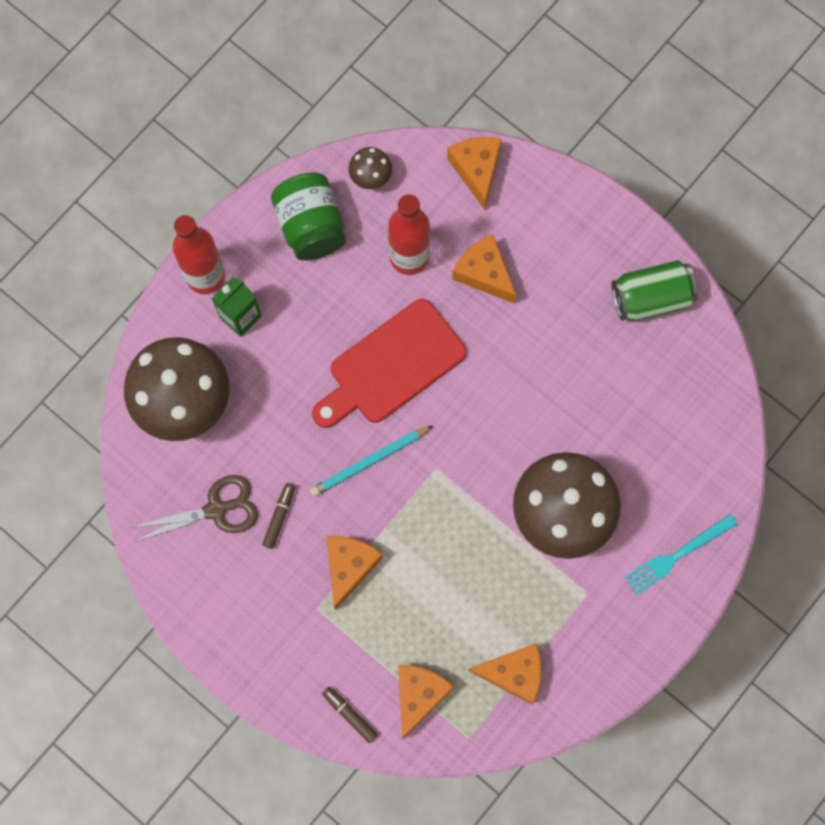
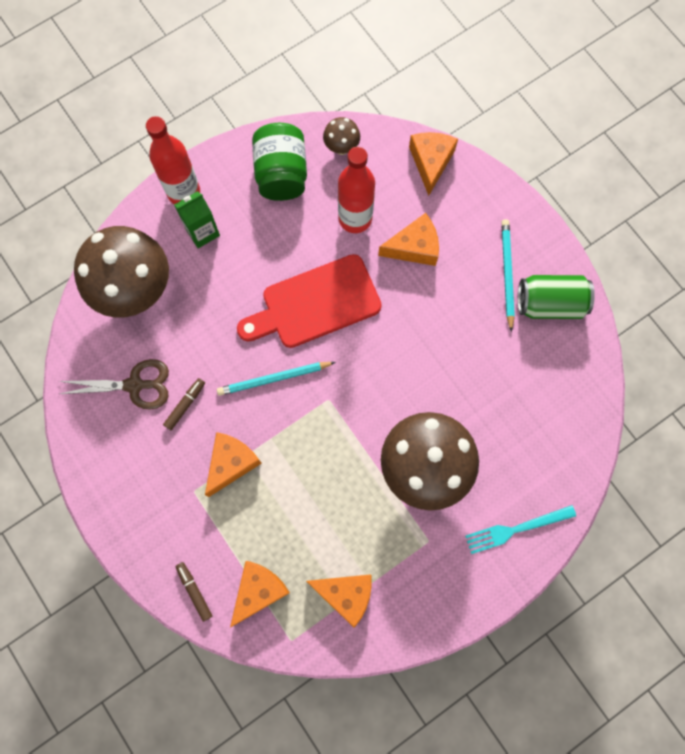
camera: 15 degrees right, 0 degrees up
orange cheese [452,234,517,304] -> orange cheese turned 105 degrees clockwise [378,213,439,266]
none -> turquoise pencil [502,219,515,332]

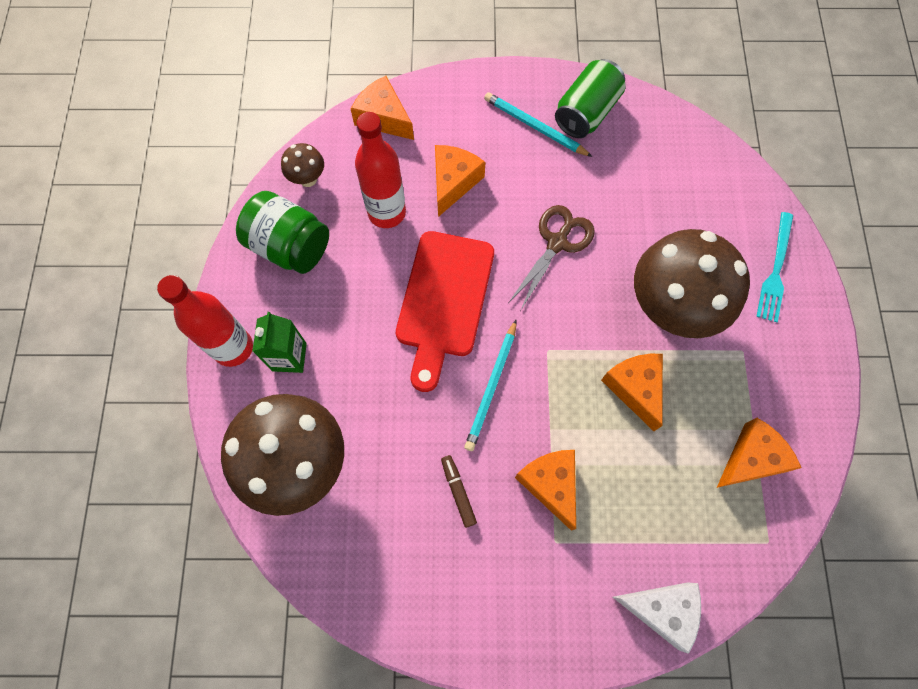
camera: 55 degrees left, 5 degrees down
brown scissors [59,359,169,410] -> brown scissors moved to [509,205,595,310]
brown marker [175,562,212,622] -> white cheese [613,582,701,654]
orange cheese [230,561,290,628] -> orange cheese moved to [601,354,663,431]

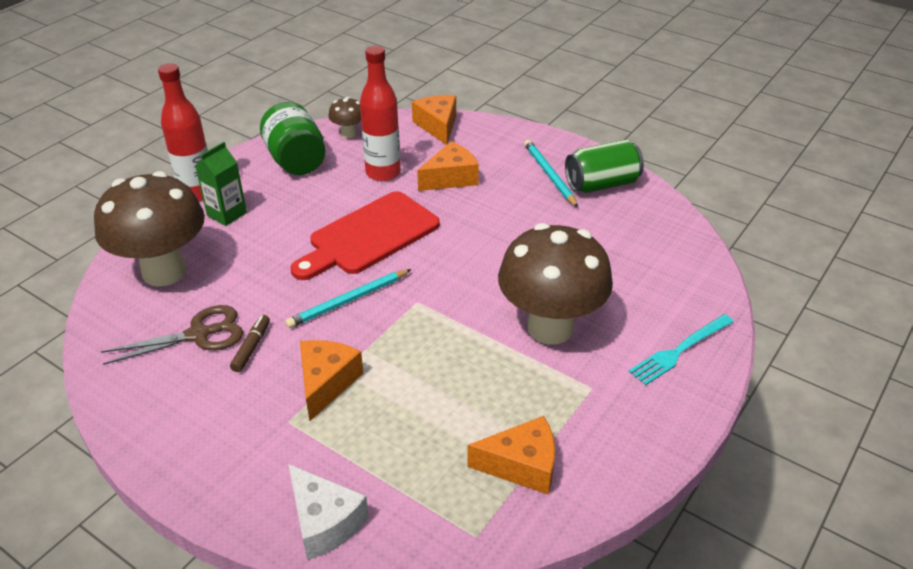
camera: 35 degrees right, 30 degrees down
brown scissors [509,205,595,310] -> brown scissors moved to [101,305,243,365]
orange cheese [601,354,663,431] -> none

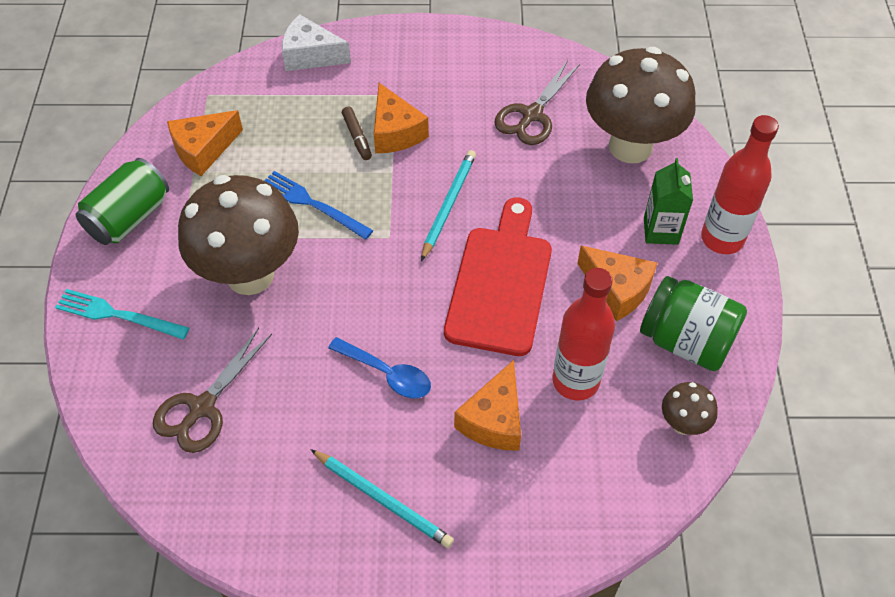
camera: 145 degrees right, 15 degrees up
brown marker [230,315,270,372] -> brown marker moved to [342,106,372,160]
orange cheese [412,95,456,145] -> orange cheese moved to [577,245,657,321]
green can [565,140,644,193] -> green can moved to [76,158,169,245]
turquoise fork [629,314,734,385] -> turquoise fork turned 90 degrees counterclockwise [55,289,189,340]
none -> brown scissors [153,328,272,453]
none -> blue fork [264,171,373,240]
none -> blue spoon [328,337,431,398]

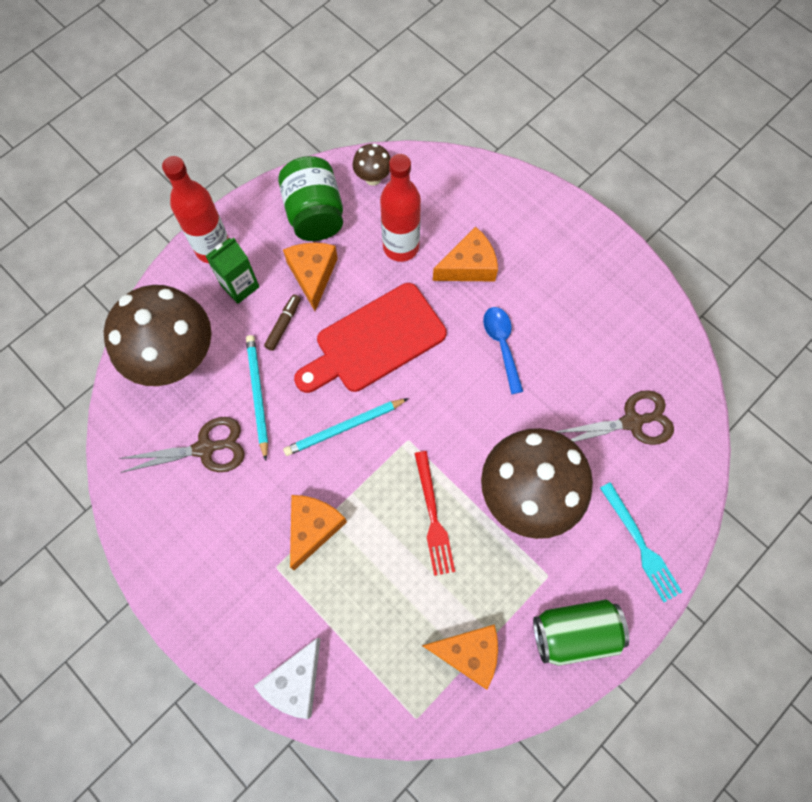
camera: 135 degrees left, 15 degrees up
blue fork [264,171,373,240] -> red fork [414,451,455,576]
white cheese [282,14,351,71] -> white cheese turned 60 degrees clockwise [254,638,321,719]
turquoise pencil [310,449,454,548] -> turquoise pencil moved to [246,335,268,461]
brown marker [342,106,372,160] -> brown marker moved to [264,294,301,351]

